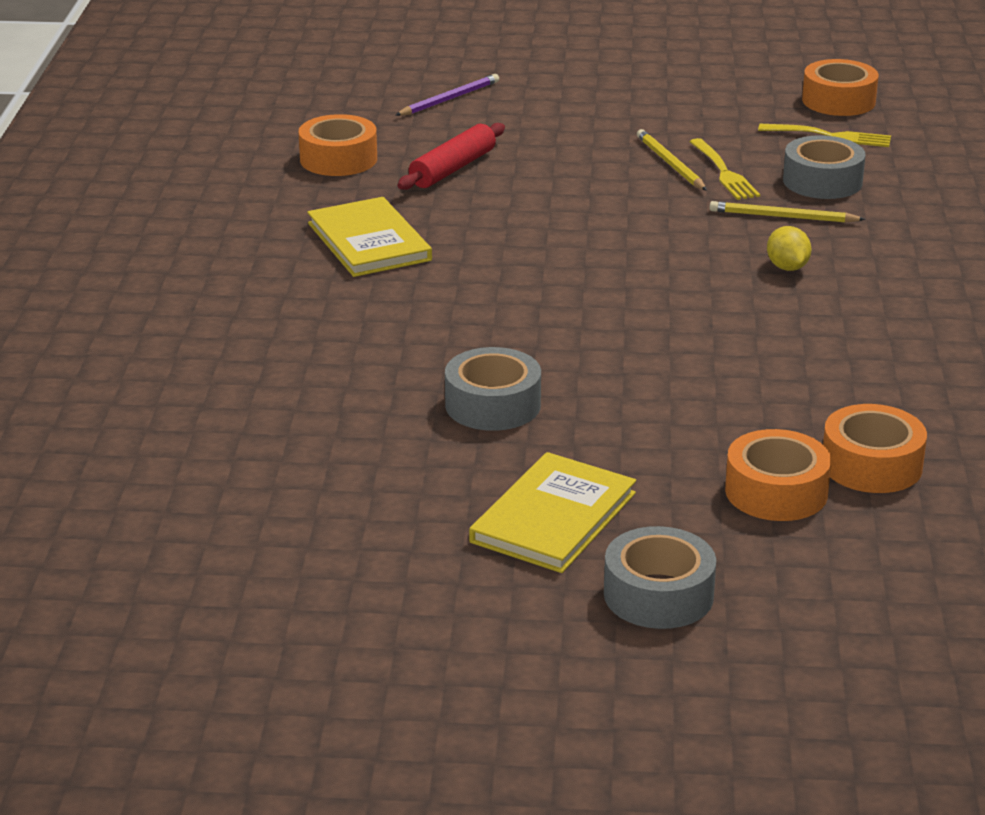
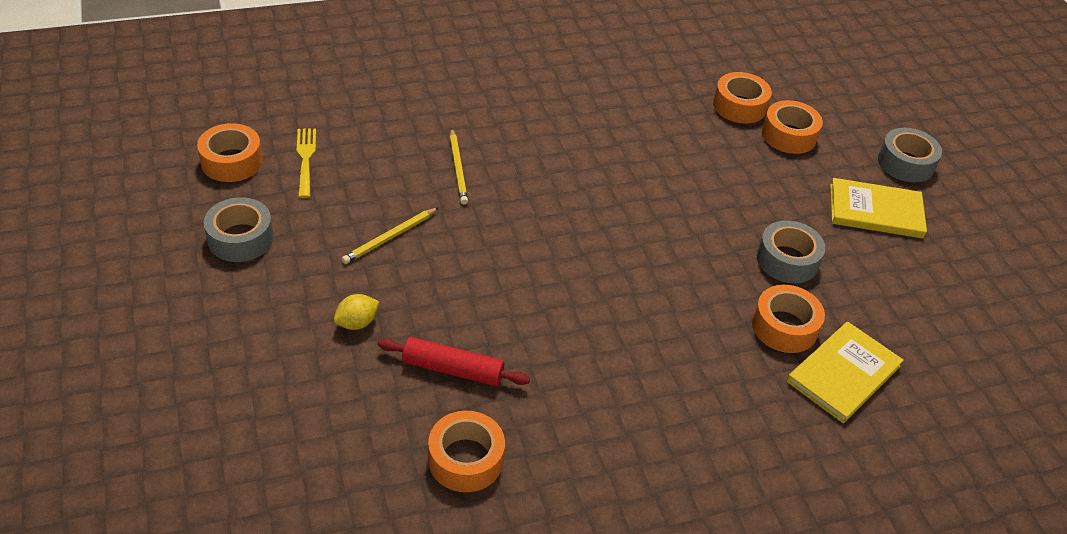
camera: 115 degrees left, 15 degrees up
yellow book [307,197,432,277] -> yellow book moved to [787,322,904,424]
purple pencil [395,74,499,116] -> none
yellow fork [690,138,760,200] -> none
yellow lemon [767,226,811,271] -> yellow lemon moved to [334,294,379,330]
grey tape [783,135,866,199] -> grey tape moved to [204,197,274,262]
none -> orange tape [752,285,825,353]

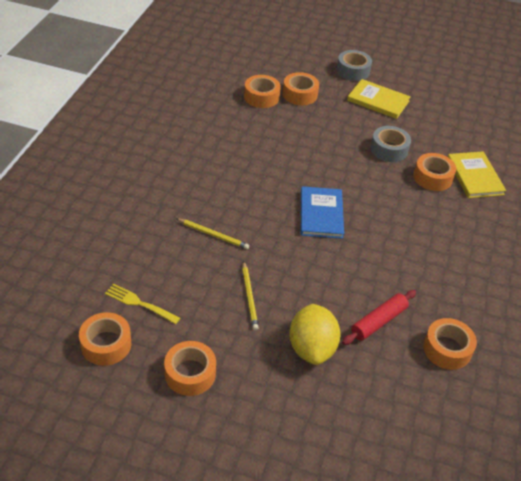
camera: 55 degrees left, 0 degrees up
grey tape [204,197,274,262] -> orange tape [164,341,216,396]
yellow lemon [334,294,379,330] -> yellow lemon [289,304,341,365], size x2.01
yellow book [830,178,927,239] -> yellow book turned 75 degrees clockwise [347,79,411,119]
none -> blue book [301,186,344,239]

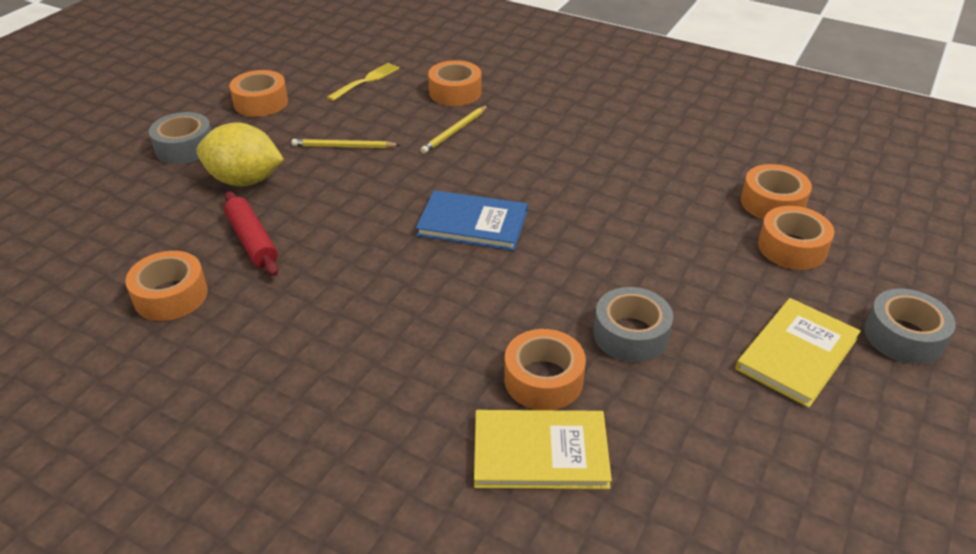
camera: 105 degrees right, 5 degrees down
orange tape [79,312,131,366] -> orange tape moved to [428,60,482,106]
none -> grey tape [149,112,211,164]

